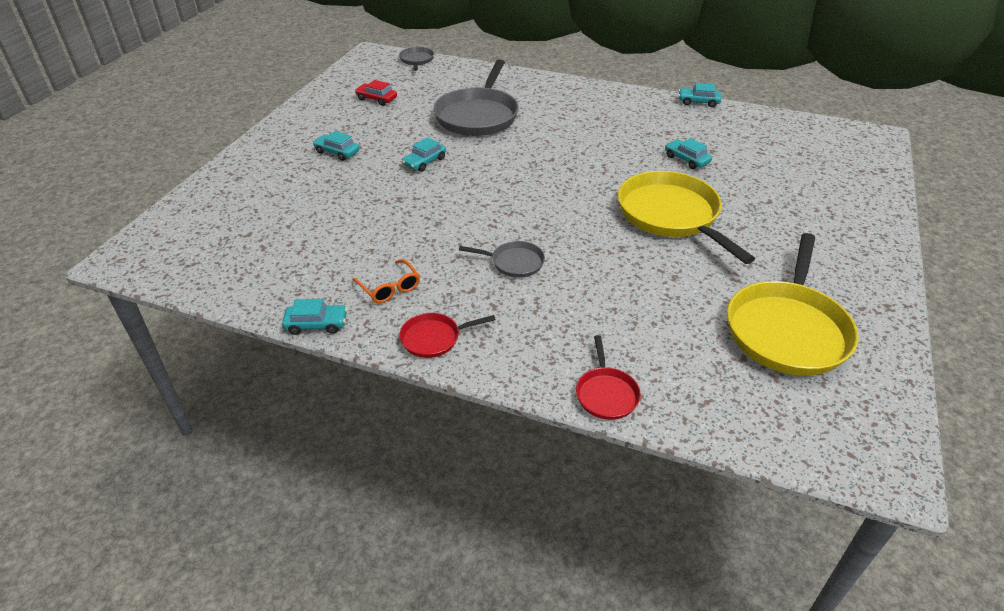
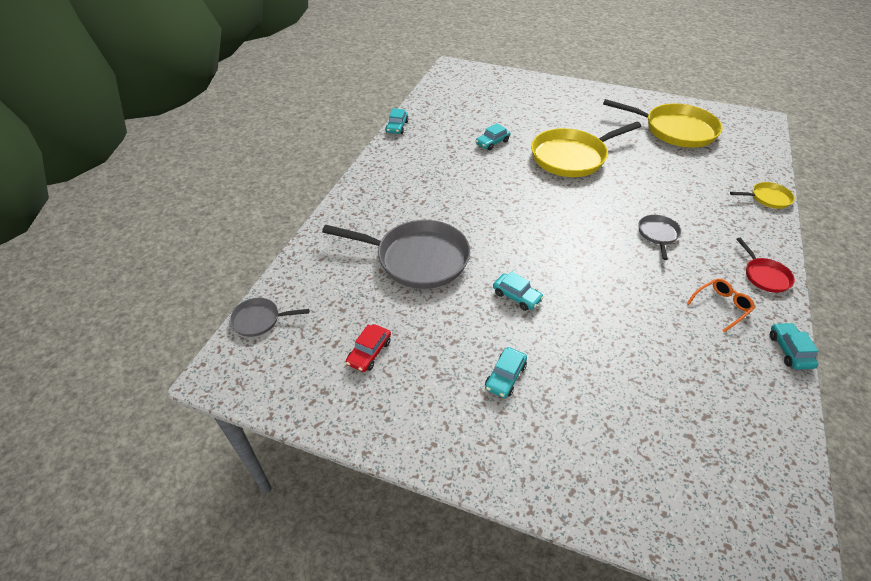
camera: 90 degrees left, 5 degrees up
red pan [576,335,641,420] -> yellow pan [730,182,795,209]

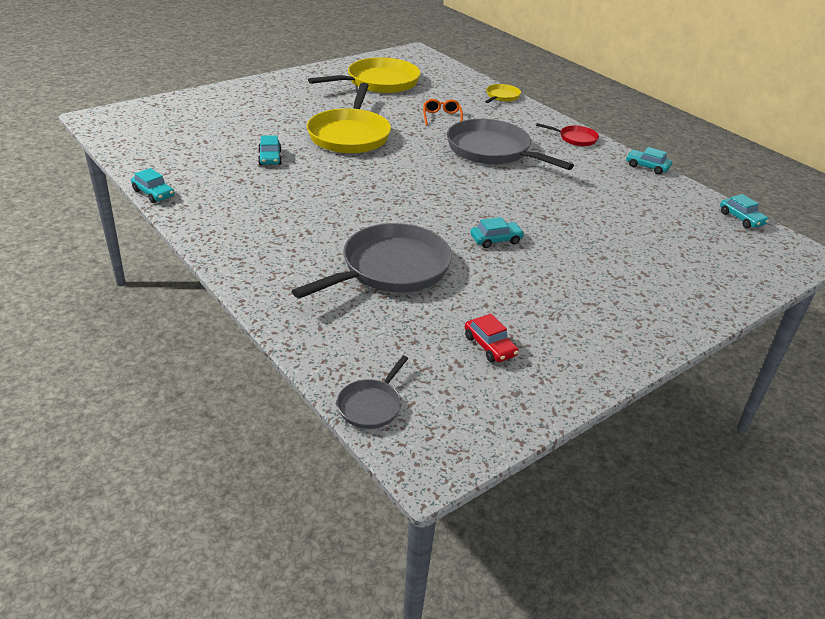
camera: 60 degrees left, 10 degrees down
turquoise car [485,347,527,398] -> turquoise car moved to [720,194,769,228]
grey pan [638,215,681,260] -> grey pan [447,119,574,170], size x2.11
orange glasses [687,279,755,332] -> orange glasses moved to [423,99,463,126]

